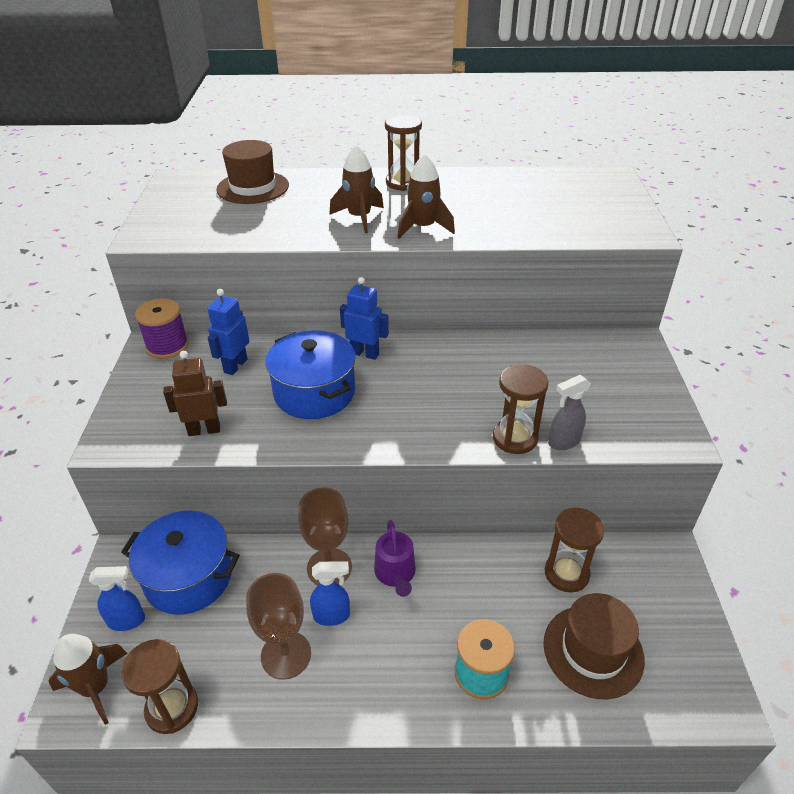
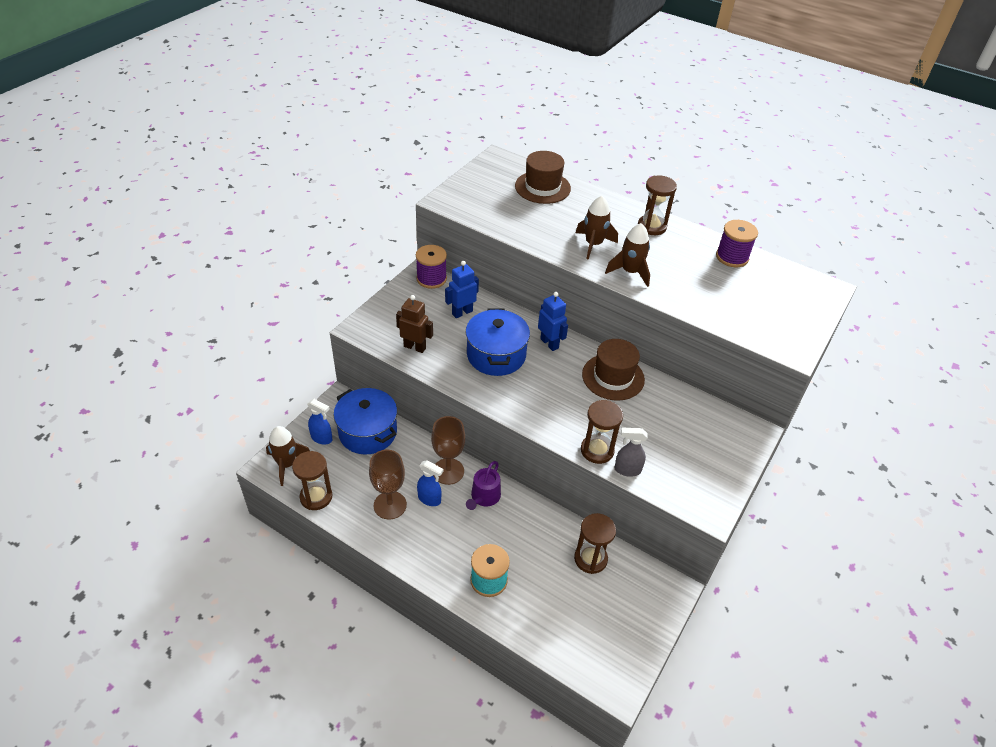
camera: 30 degrees right, 5 degrees up
brown hat [544,593,645,699] -> brown hat moved to [582,339,645,401]
none -> purple spool [716,220,758,267]

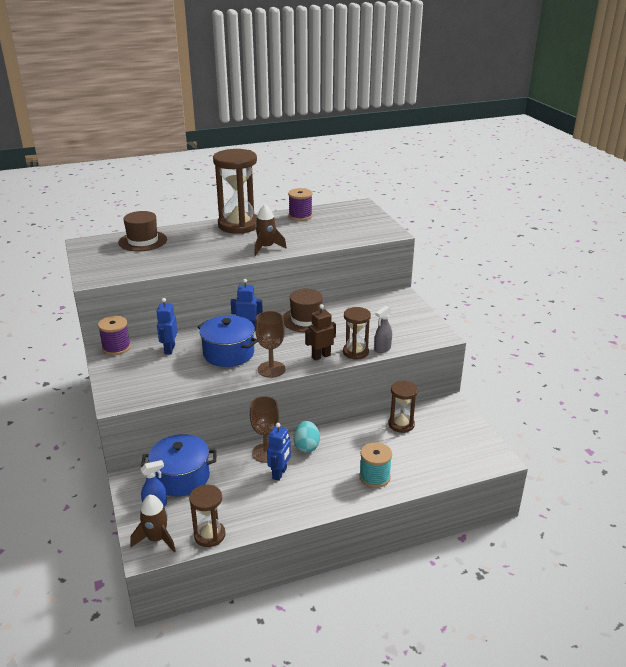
camera: 50 degrees left, 15 degrees down
brown goblet [369,450,407,519] -> brown goblet moved to [255,311,285,378]
brown robot [396,295,433,353] -> brown robot moved to [305,304,336,360]
blue spray bottle [417,460,444,506] -> blue robot [267,423,291,481]
purple watering can [466,461,501,510] -> turquoise egg [294,421,320,453]
brown rocket [576,196,618,260] -> none
brown hourglass [638,175,677,235] -> brown hourglass [213,149,257,234], size x1.83

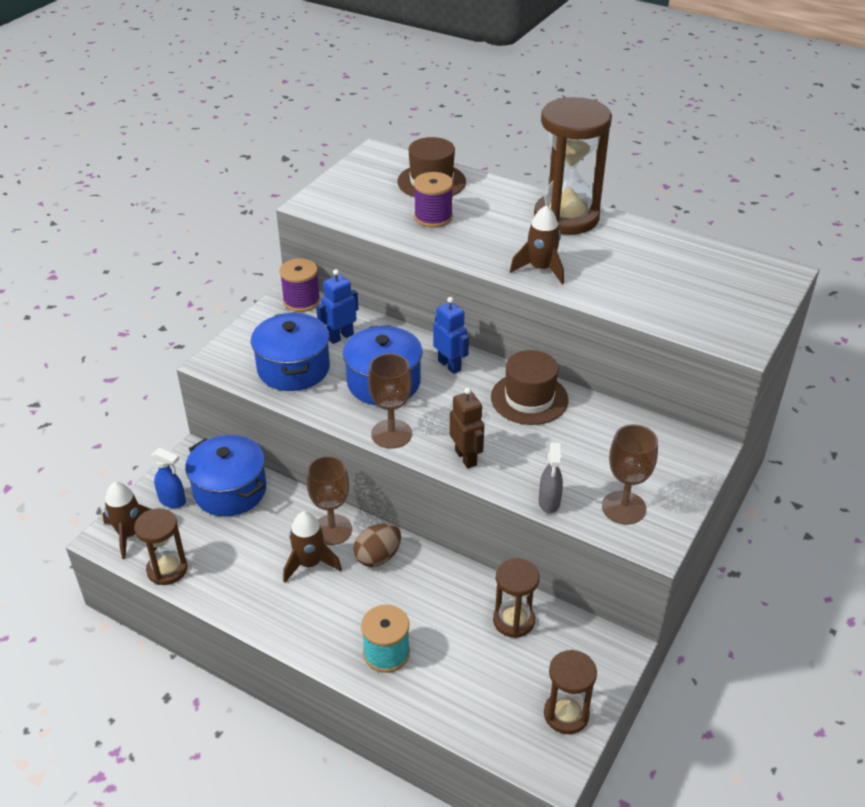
camera: 50 degrees right, 10 degrees up
blue robot [267,423,291,481] -> brown rocket [283,511,342,583]
purple spool [288,188,312,221] -> purple spool moved to [414,172,453,228]
turquoise egg [294,421,320,453] -> brown egg [353,523,401,567]
brown robot [305,304,336,360] -> brown robot turned 45 degrees clockwise [450,387,484,468]
brown hourglass [343,307,371,360] -> brown hourglass moved to [544,650,597,734]
grey spray bottle [374,306,392,353] -> grey spray bottle turned 90 degrees counterclockwise [539,443,563,514]
none -> blue pot [251,312,330,391]
none -> brown goblet [602,424,658,524]

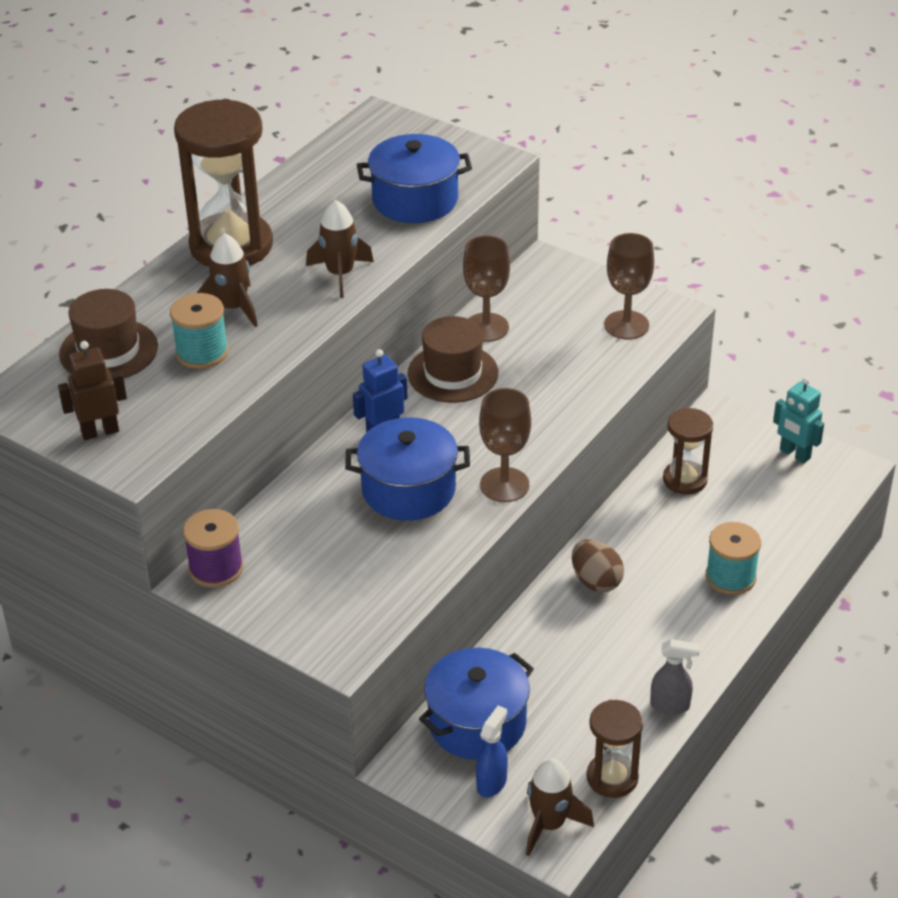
camera: 85 degrees left, 0 degrees up
blue pot [251,312,330,391] -> blue pot moved to [357,134,472,223]
brown rocket [283,511,342,583] -> brown rocket moved to [197,233,258,327]
brown goblet [307,456,352,545] -> brown goblet moved to [463,236,510,342]
blue robot [316,269,359,344] -> none
purple spool [414,172,453,228] -> turquoise spool [170,293,229,369]
brown robot [450,387,484,468] -> brown robot moved to [58,341,127,440]
grey spray bottle [539,443,563,514] -> grey spray bottle moved to [650,639,700,715]
brown hourglass [544,650,597,734] -> turquoise robot [773,377,824,463]

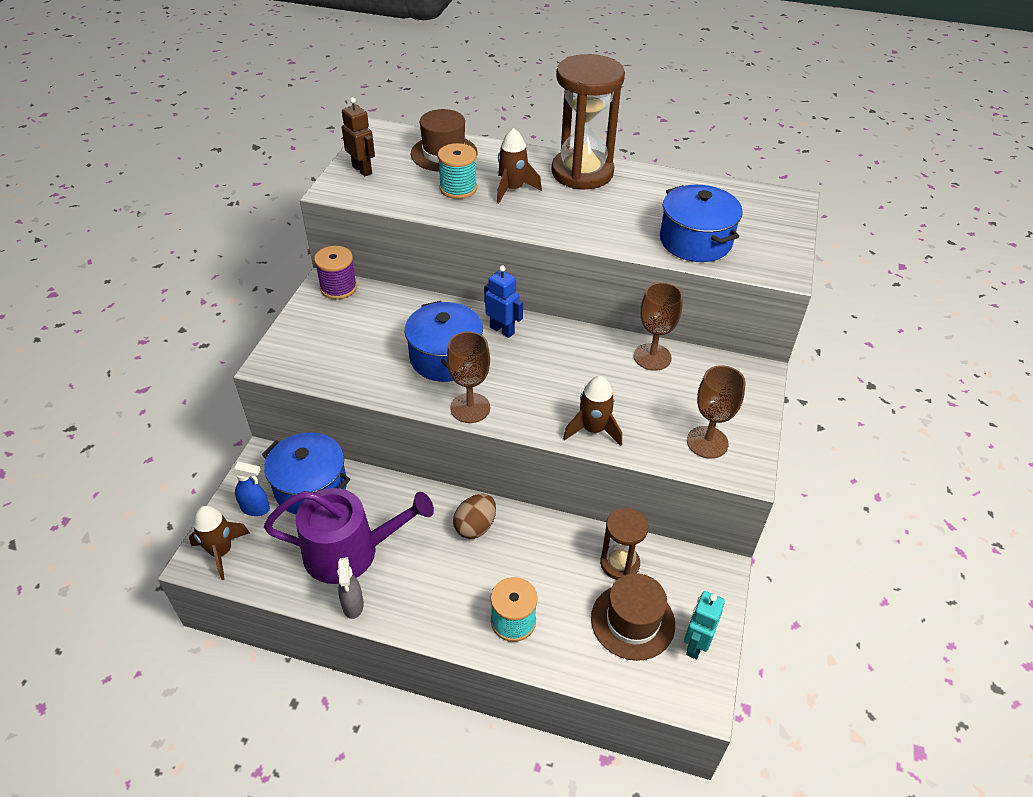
camera: 70 degrees right, 5 degrees up
brown rocket [306,200,374,298] -> brown rocket moved to [563,376,622,446]
brown hat [408,316,498,403] -> brown hat moved to [591,573,675,661]
brown hourglass [587,700,643,798] -> none
none -> purple watering can [264,488,434,584]

